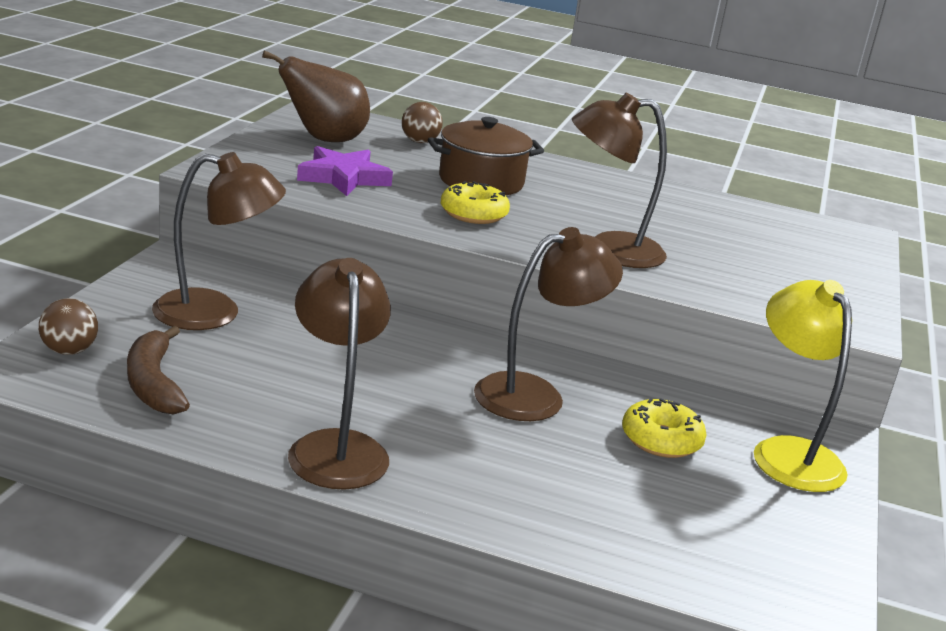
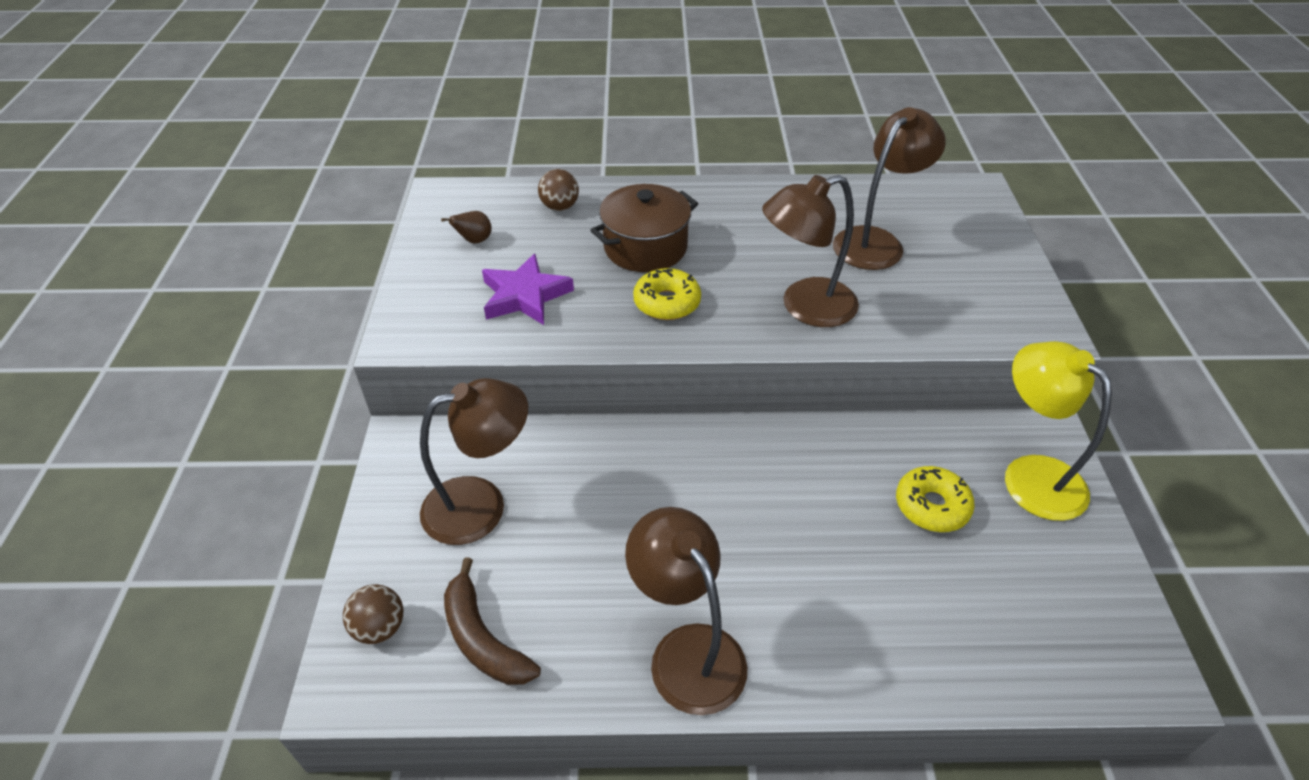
camera: 15 degrees left, 20 degrees up
brown pear [262,50,370,142] -> brown pear [441,211,492,244], size x0.44
brown lamp [474,227,623,421] -> brown lamp moved to [833,107,946,270]

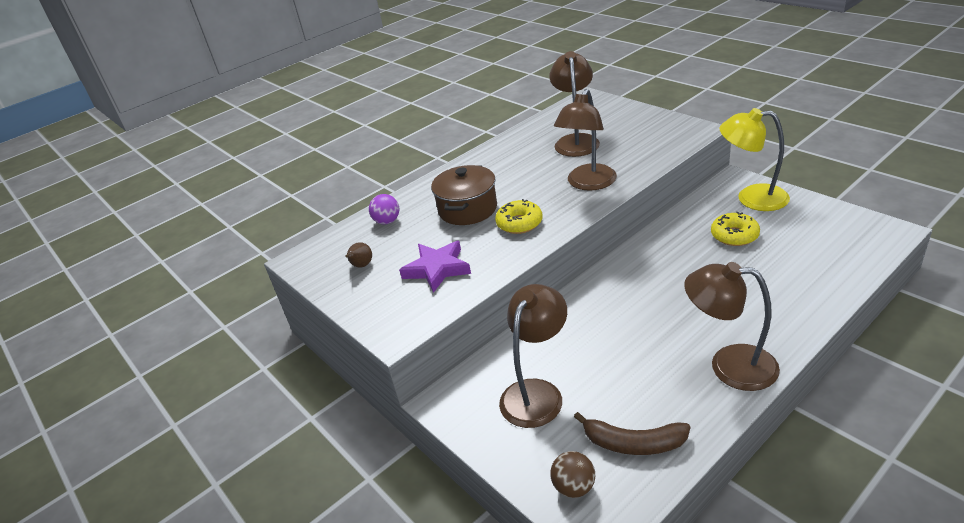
camera: 35 degrees left, 10 degrees down
brown ball [538,169,579,211] -> purple ball [369,194,399,224]

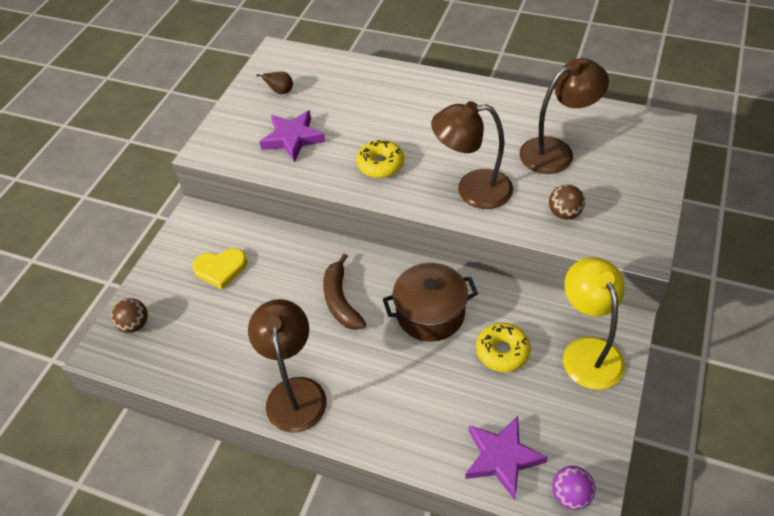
camera: 60 degrees right, 15 degrees up
purple ball [369,194,399,224] -> purple ball moved to [552,466,596,510]
brown pot [431,165,497,225] -> brown pot moved to [383,263,478,342]
brown lamp [499,284,567,428] -> yellow heart [192,248,247,289]
brown banana [574,412,691,455] -> brown banana moved to [323,253,366,330]
none -> purple star [465,416,548,500]
none -> brown ball [549,184,585,220]

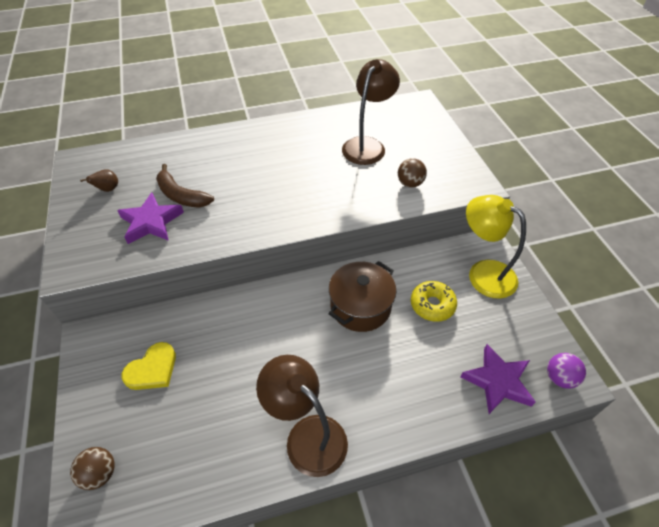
camera: 40 degrees left, 0 degrees up
brown banana [323,253,366,330] -> brown banana moved to [156,164,214,208]
yellow donut [356,140,404,178] -> none
brown lamp [431,101,513,209] -> none

